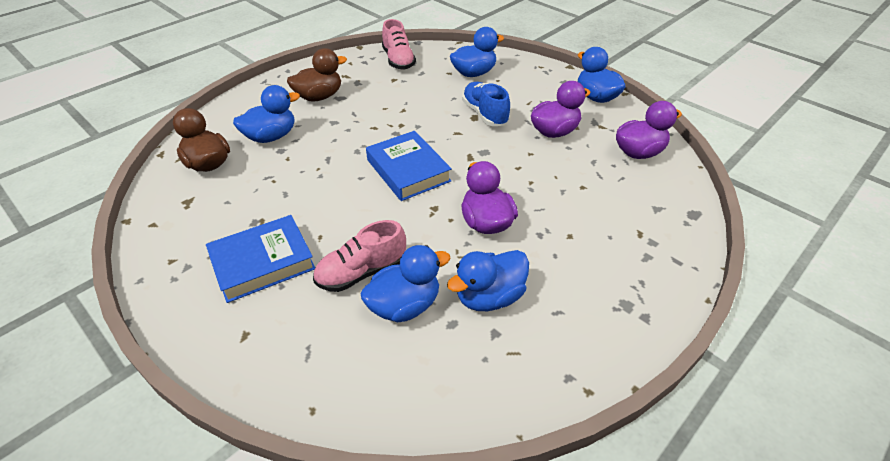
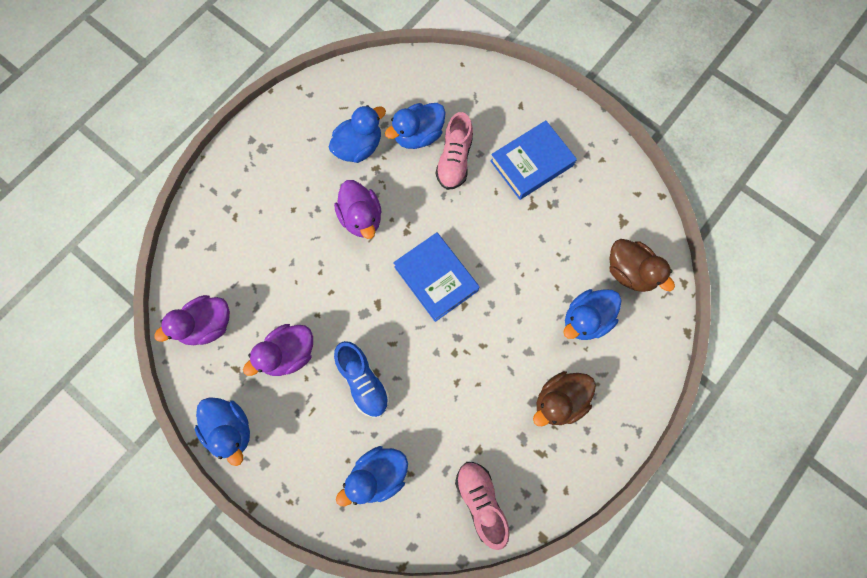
camera: 175 degrees right, 30 degrees up
pink shoe [313,220,406,292] -> pink shoe turned 135 degrees clockwise [436,112,473,190]

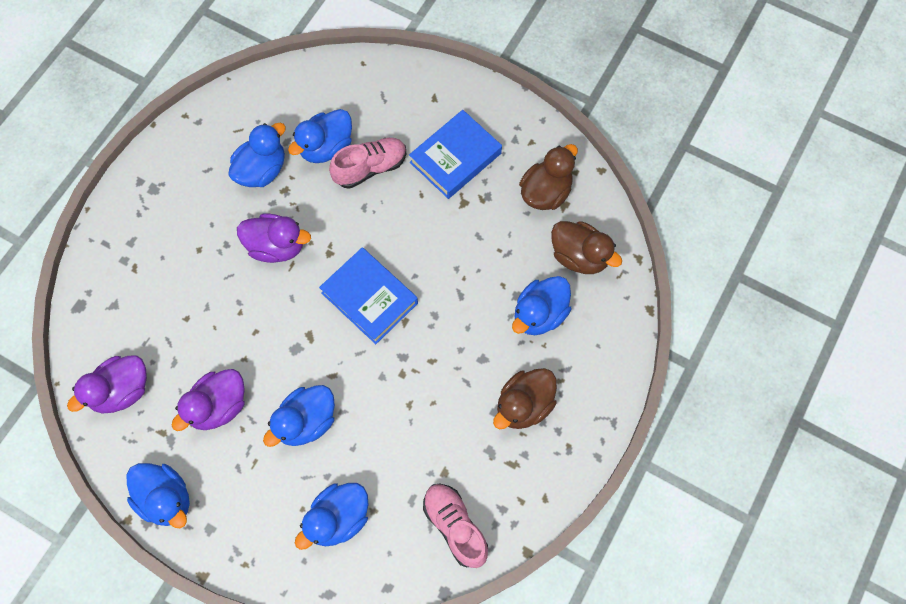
camera: 10 degrees left, 5 degrees down
purple duck [334,180,382,239] -> purple duck turned 45 degrees counterclockwise [237,213,311,263]
blue shoe [334,341,390,418] -> blue duck [263,385,335,447]
pink shoe [436,112,473,190] -> pink shoe turned 120 degrees counterclockwise [329,138,406,189]
none -> brown duck [519,144,578,210]

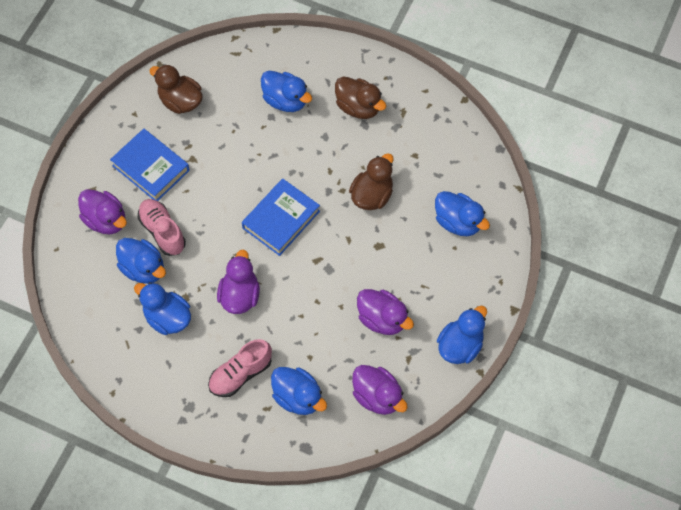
camera: 95 degrees left, 5 degrees down
blue duck [263,385,335,447] -> blue duck moved to [271,367,327,415]
pink shoe [423,483,488,568] -> pink shoe moved to [208,339,272,397]
brown duck [551,221,622,274] -> brown duck moved to [349,153,394,210]
none -> purple duck [78,189,127,234]

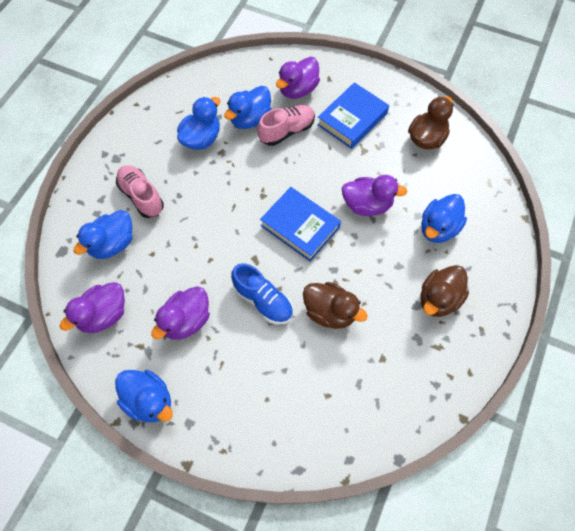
camera: 90 degrees right, 0 degrees up
purple duck [217,249,260,314] -> purple duck moved to [342,175,408,216]
blue duck [435,191,490,236] -> none
none -> blue shoe [231,263,293,325]

